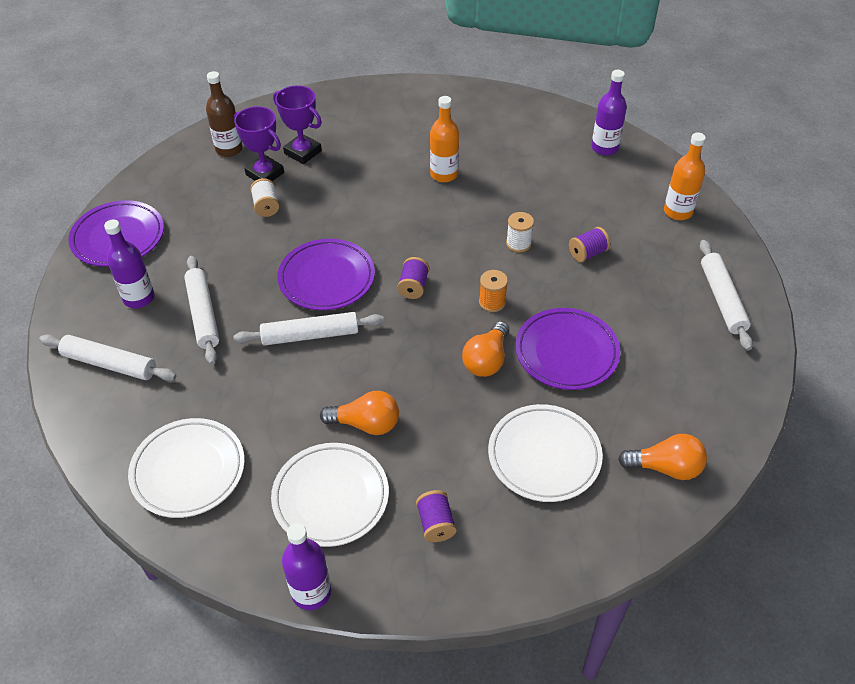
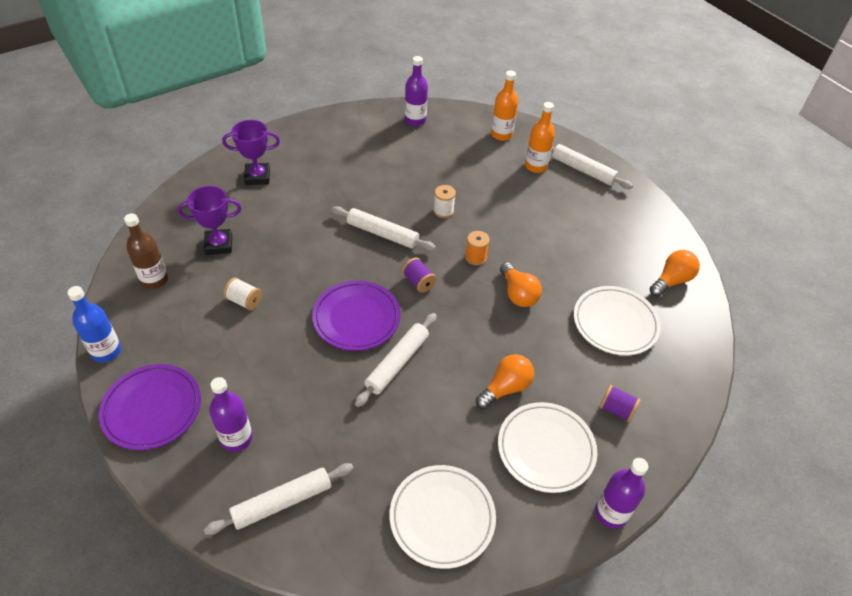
camera: 50 degrees left, 0 degrees up
white rolling pin [184,256,219,365] -> white rolling pin moved to [332,206,436,251]
purple trophy [234,106,284,181] -> purple trophy moved to [222,120,280,185]
orange bottle [430,96,459,182] -> orange bottle moved to [525,102,555,173]
purple plate [515,308,620,390] -> none
purple spool [569,227,610,262] -> none
none -> blue bottle [67,286,121,362]

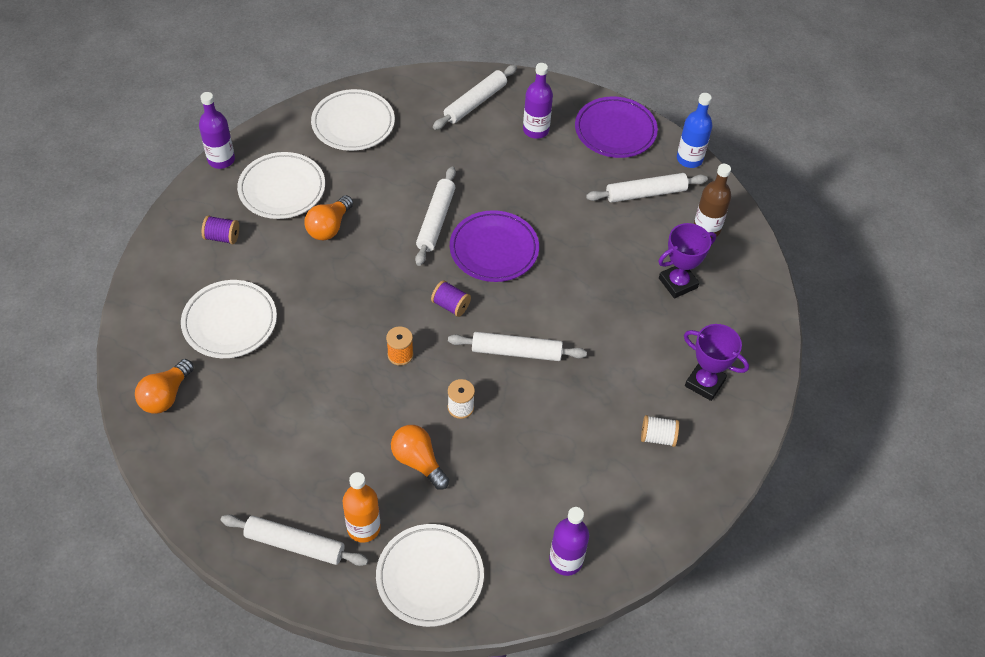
camera: 160 degrees right, 5 degrees up
purple trophy [222,120,280,185] -> purple trophy turned 60 degrees clockwise [684,324,749,401]
white spool [223,278,262,310] -> white spool moved to [641,415,679,447]
orange bottle [491,70,518,141] -> white plate [376,524,484,627]
orange light bulb [500,262,542,307] -> orange light bulb moved to [391,425,449,490]
none -> white rolling pin [586,173,708,203]

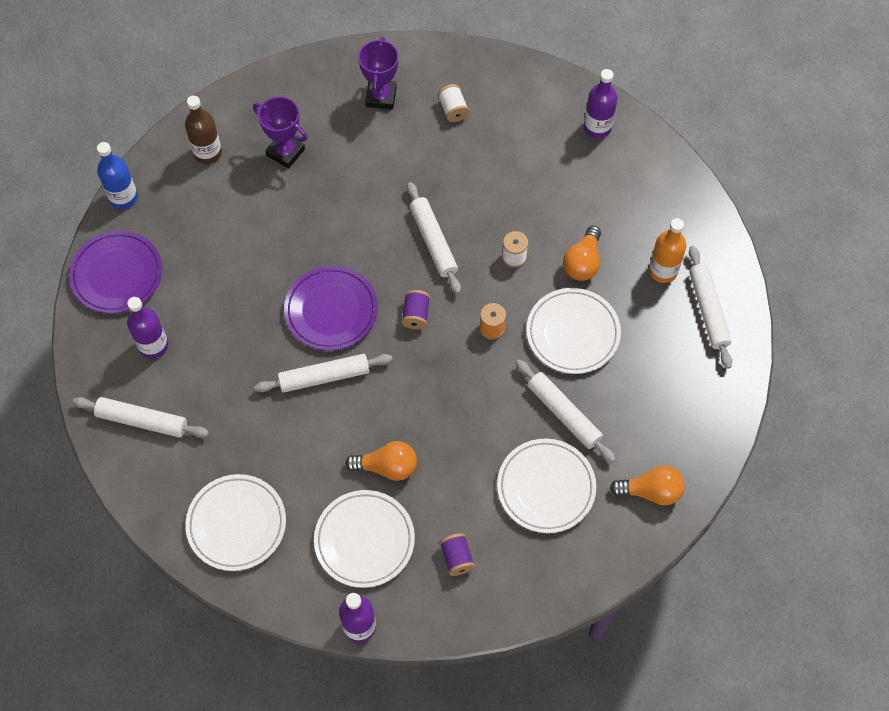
camera: 115 degrees left, 10 degrees up
white plate [376,524,484,627] -> white plate moved to [526,288,621,374]
white rolling pin [586,173,708,203] -> white rolling pin moved to [516,360,616,462]

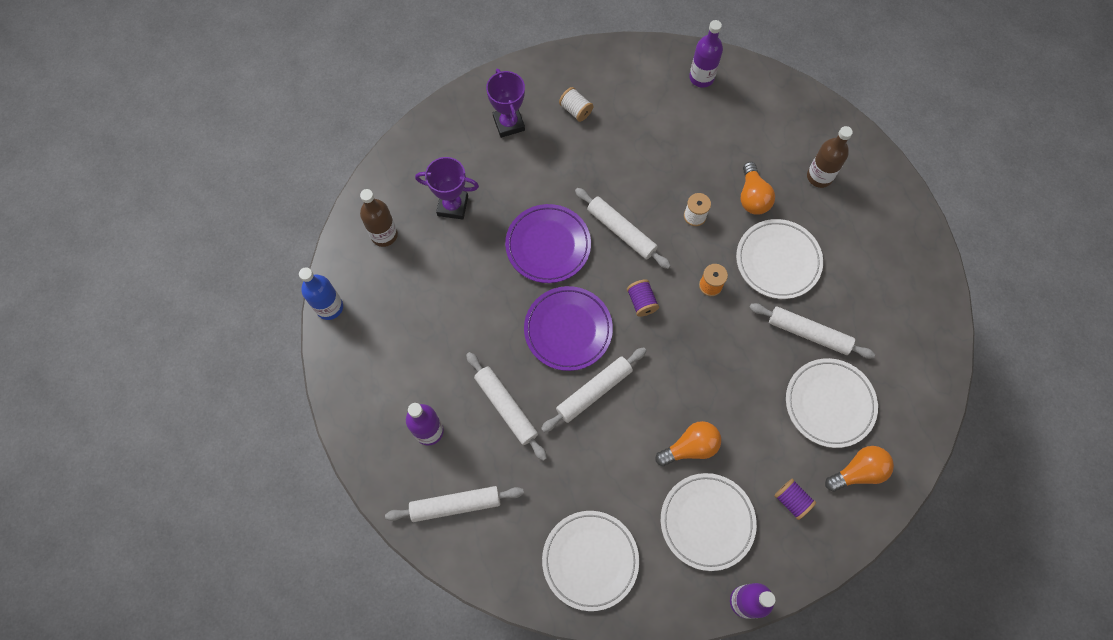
camera: 25 degrees left, 5 degrees up
purple plate [69,231,162,314] -> purple plate moved to [505,204,591,283]
orange light bulb [610,466,685,505] -> orange light bulb moved to [825,446,894,492]
orange bottle [649,218,686,283] -> brown bottle [807,126,853,188]
white rolling pin [689,246,732,369] -> white rolling pin moved to [466,352,547,461]

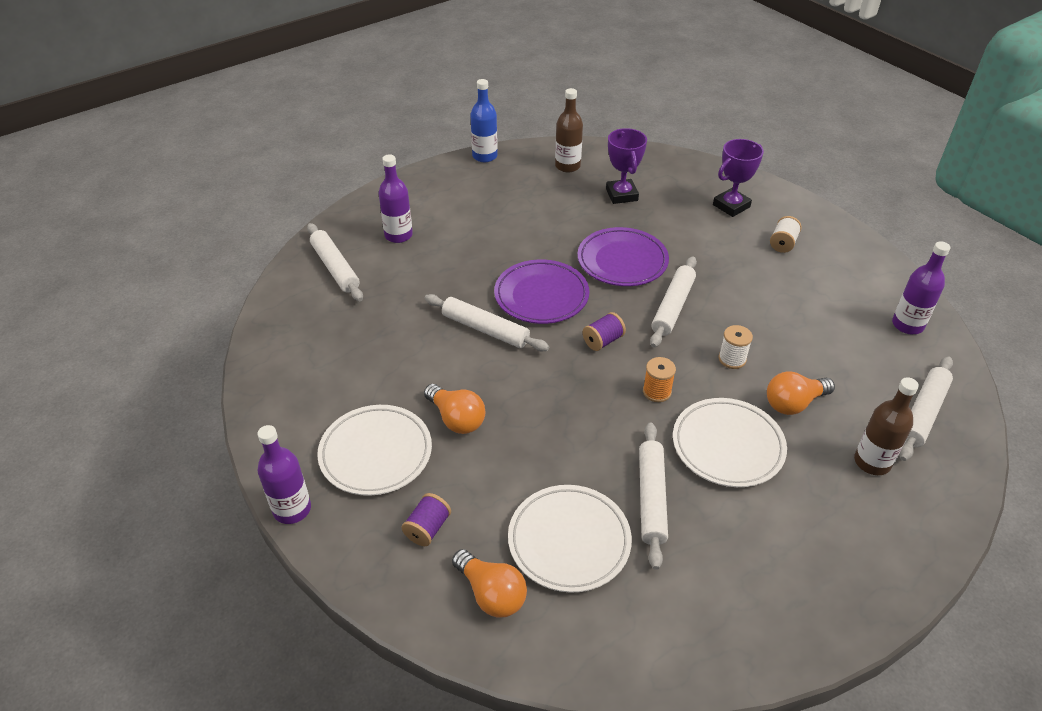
camera: 70 degrees right, 25 degrees down
white rolling pin [466,352,547,461] -> white rolling pin moved to [899,356,953,461]
white plate [542,511,639,611] -> none

